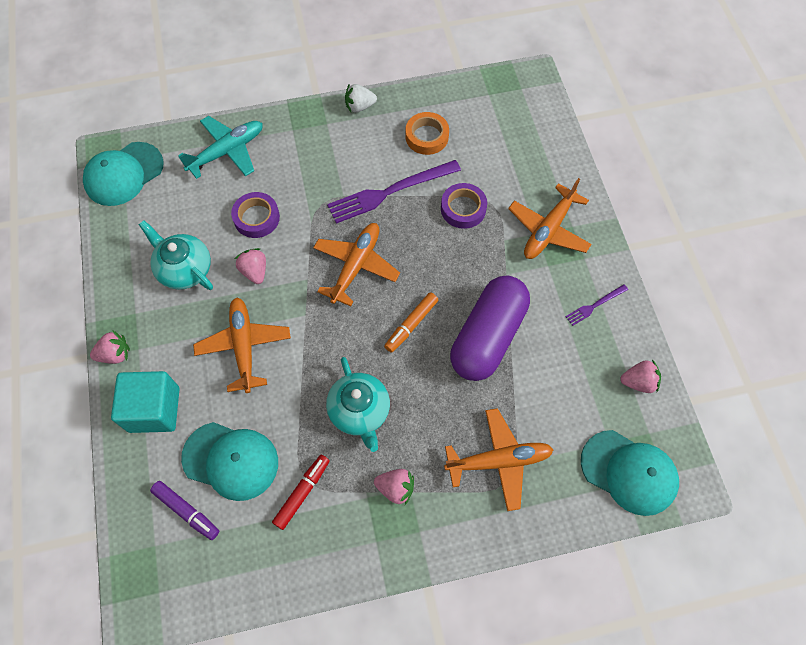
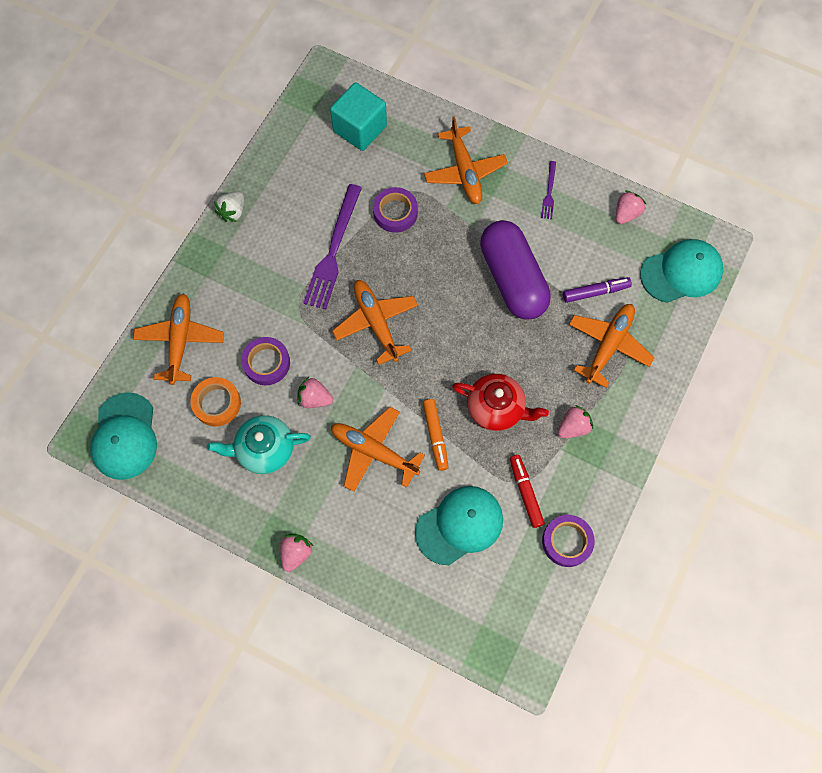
camera: 50 degrees left, 5 degrees up
turquoise cube [111,371,180,433] -> turquoise cube moved to [330,82,387,151]
purple marker [150,481,219,540] -> purple marker moved to [563,277,632,303]
turquoise plane [178,116,263,179] -> orange plane [133,293,224,385]
turquoise teapot [326,357,390,452] -> red teapot [452,374,549,431]
orange marker [384,292,438,353] -> orange marker moved to [423,399,449,471]
orange tape [405,112,449,155] -> orange tape moved to [190,377,241,427]
none -> purple tape [542,515,595,567]

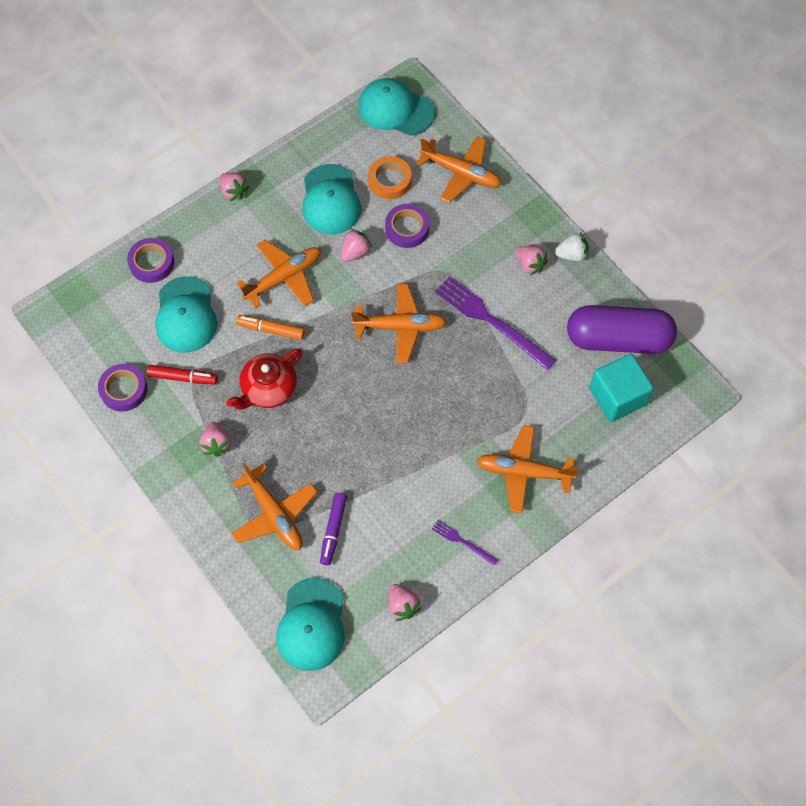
camera: 115 degrees right, 5 degrees down
turquoise teapot [207,415,311,474] -> turquoise cap [303,164,361,234]
white strawberry [214,192,244,222] -> white strawberry turned 120 degrees clockwise [555,232,588,262]
purple tape [373,187,418,233] -> purple tape moved to [127,238,174,283]
purple capsule [480,220,551,320] -> purple capsule moved to [567,305,677,354]
none -> pink strawberry [516,246,548,275]

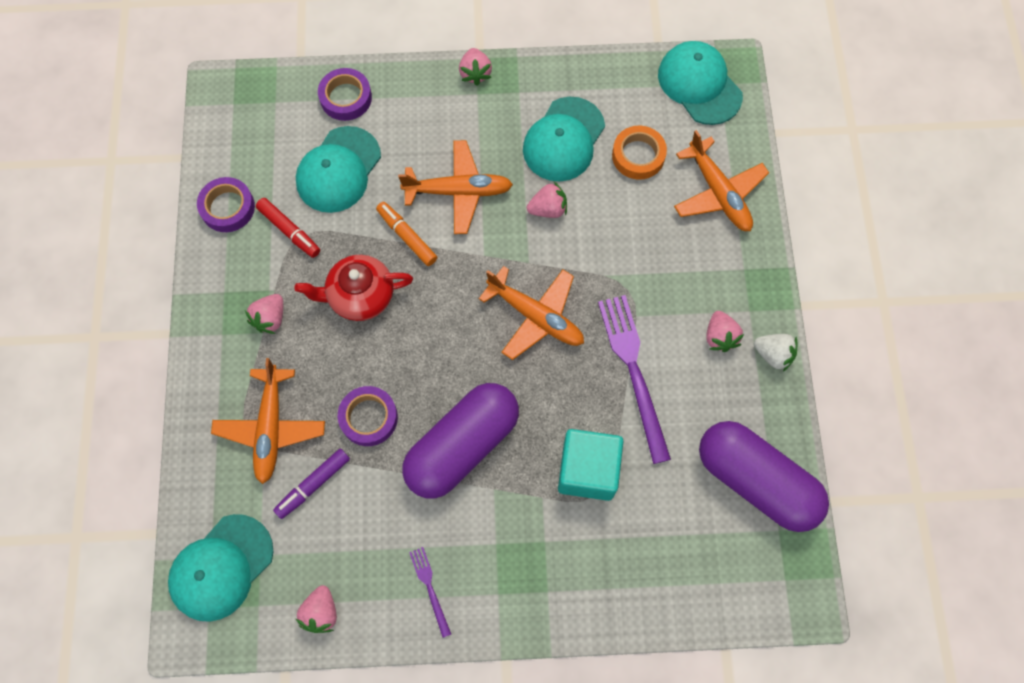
camera: 35 degrees right, 5 degrees up
purple tape [385,204,430,248] -> purple tape moved to [338,386,398,446]
orange plane [476,425,579,513] -> none
turquoise cube [589,354,654,422] -> turquoise cube moved to [558,429,623,501]
none -> purple capsule [402,383,519,498]

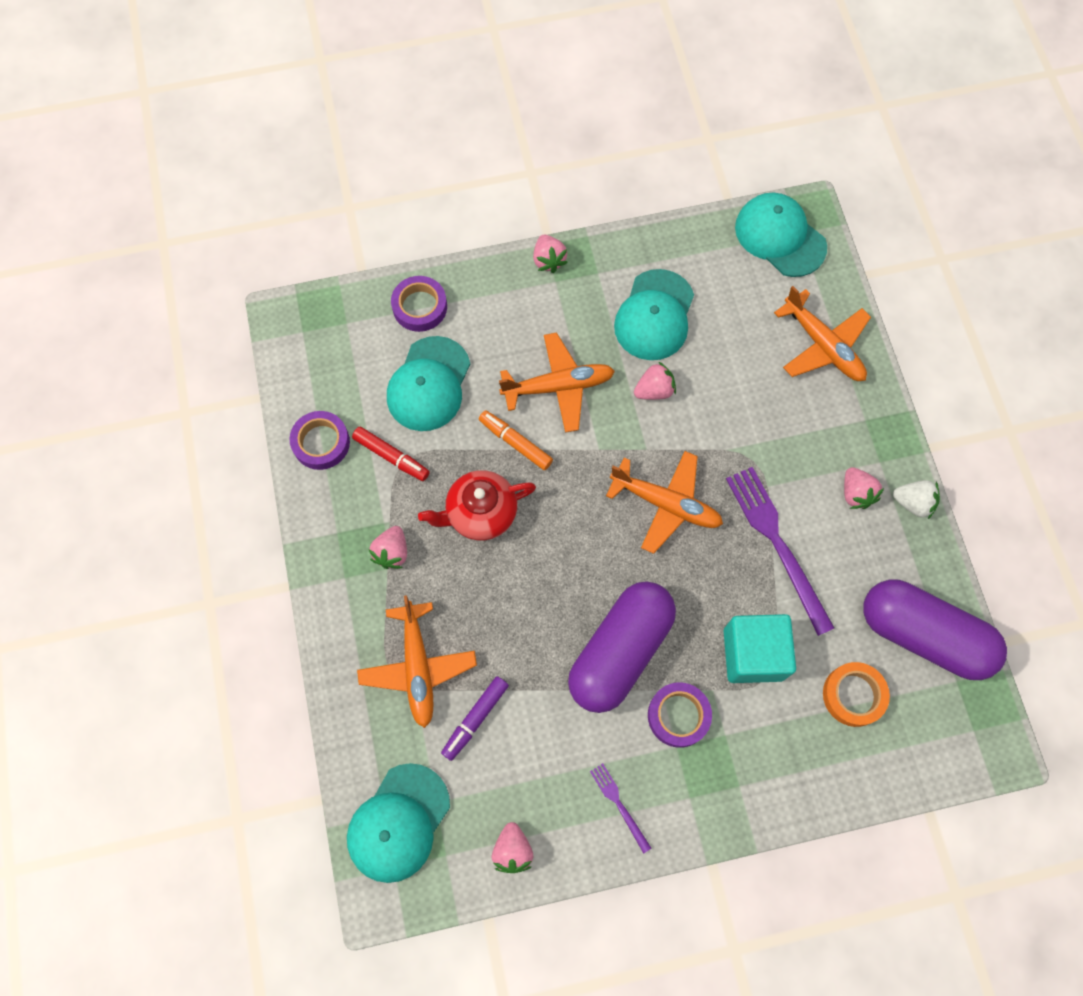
camera: 10 degrees left, 0 degrees up
purple tape [338,386,398,446] -> purple tape moved to [648,683,712,748]
orange tape [612,126,667,180] -> orange tape moved to [823,662,890,727]

